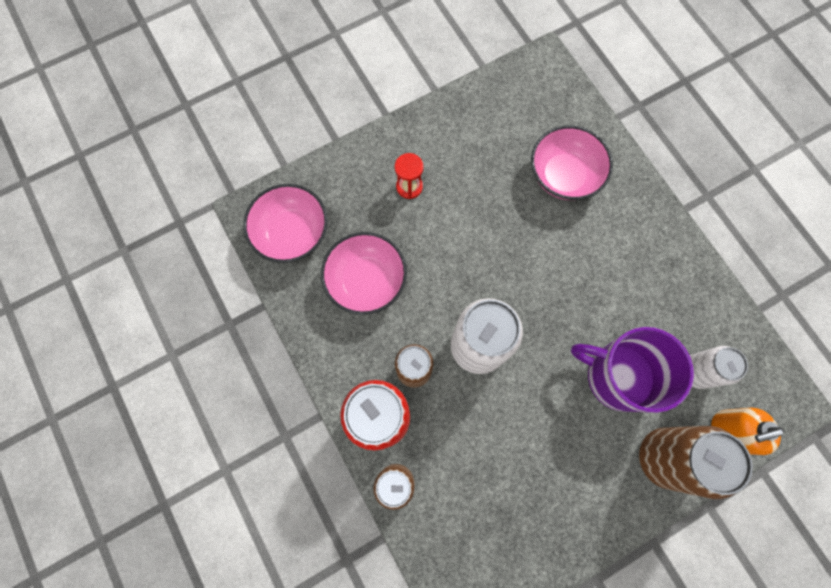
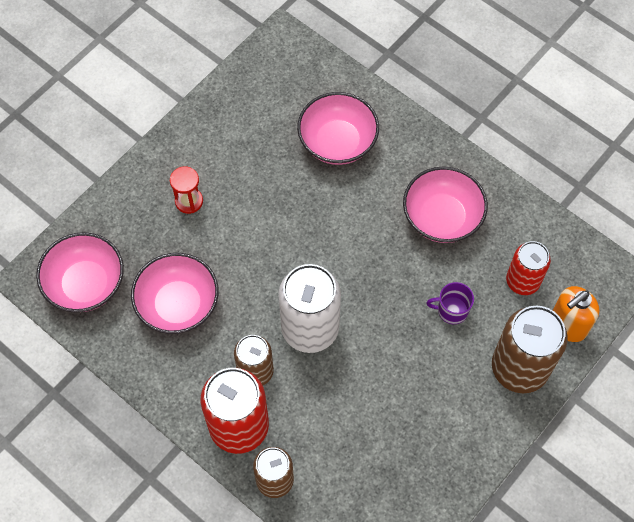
camera: 20 degrees left, 10 degrees down
purple mug [571,327,694,413] -> purple mug [426,282,474,324], size x0.45
white can [690,346,748,389] -> red can [506,241,551,295]
none -> pink bowl [403,167,488,243]

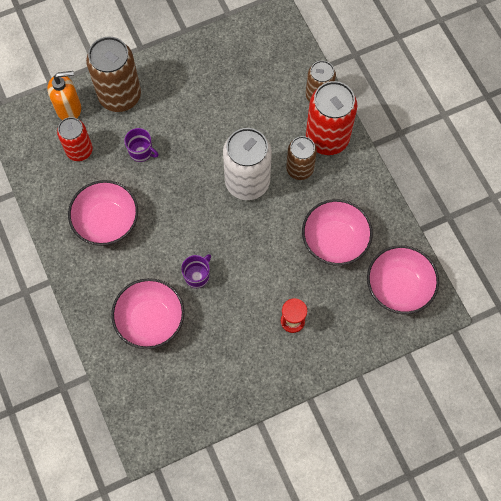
camera: 155 degrees left, 5 degrees up
none -> purple mug [181,254,211,288]

